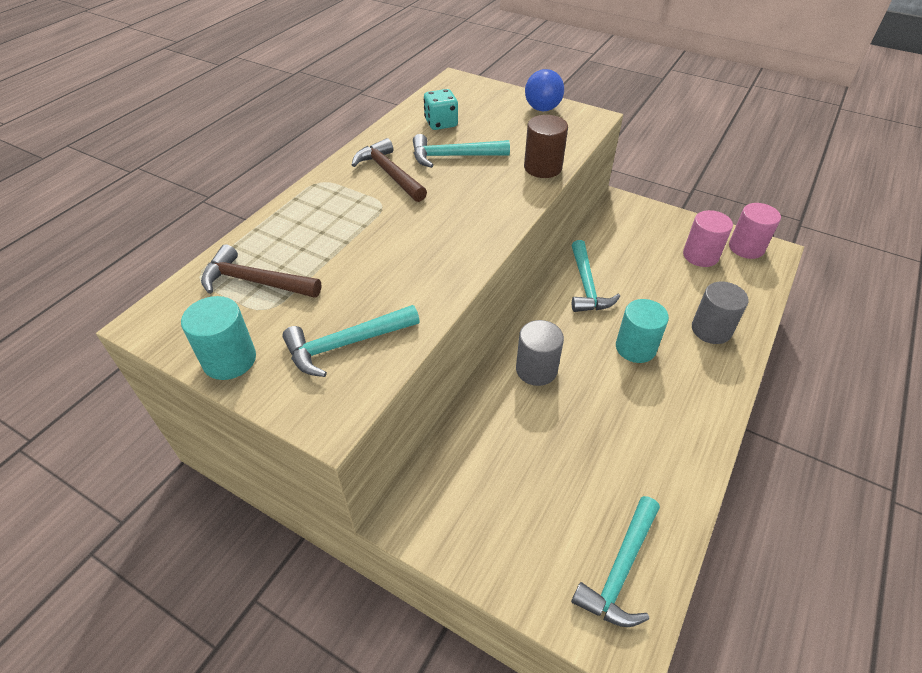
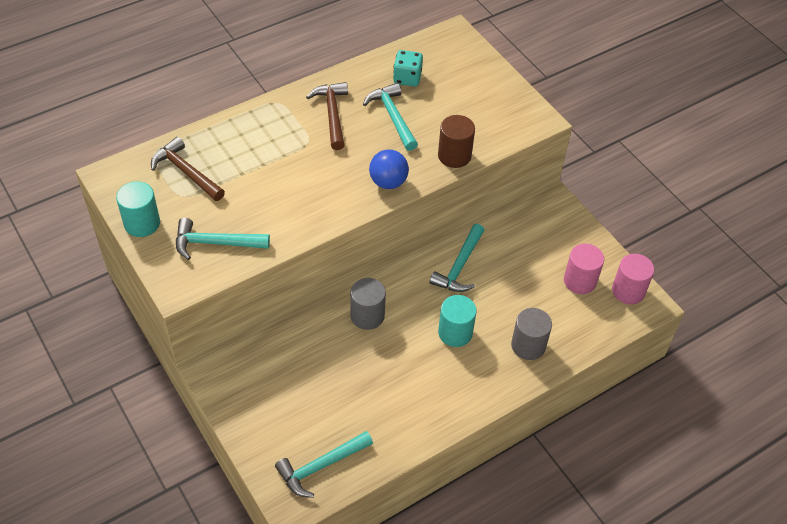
camera: 25 degrees right, 5 degrees up
turquoise hammer [413,134,510,168] -> turquoise hammer turned 45 degrees clockwise [363,83,418,151]
blue ball [525,69,564,111] -> blue ball moved to [369,150,409,189]

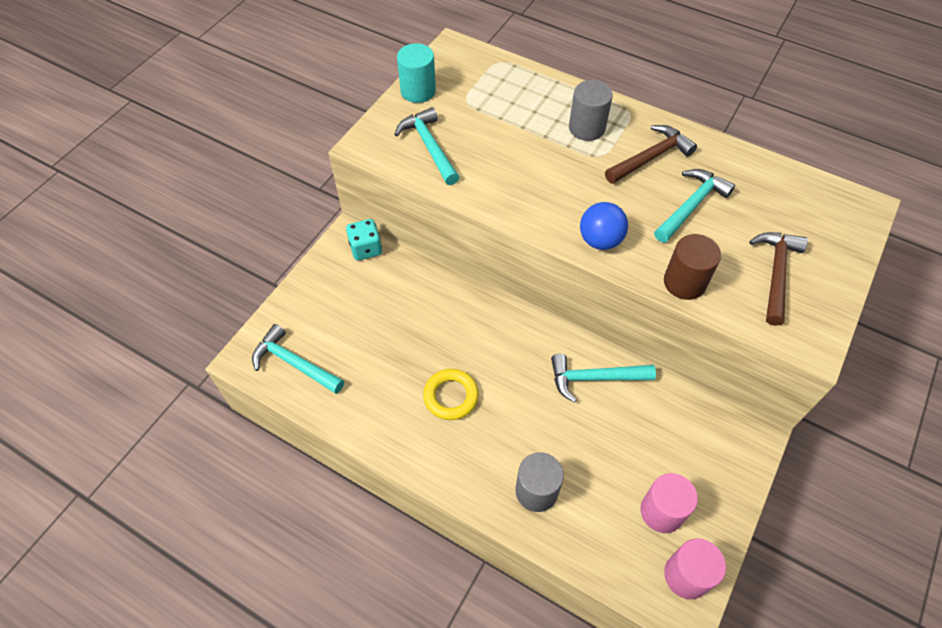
camera: 65 degrees right, 5 degrees up
brown hammer [151,137,225,201] -> brown hammer moved to [749,232,808,326]
grey cylinder [350,278,386,330] -> grey cylinder moved to [569,80,613,141]
turquoise dice [393,50,423,87] -> turquoise dice moved to [346,219,382,261]
turquoise cylinder [438,295,477,347] -> none
none -> yellow ring [423,369,479,420]

